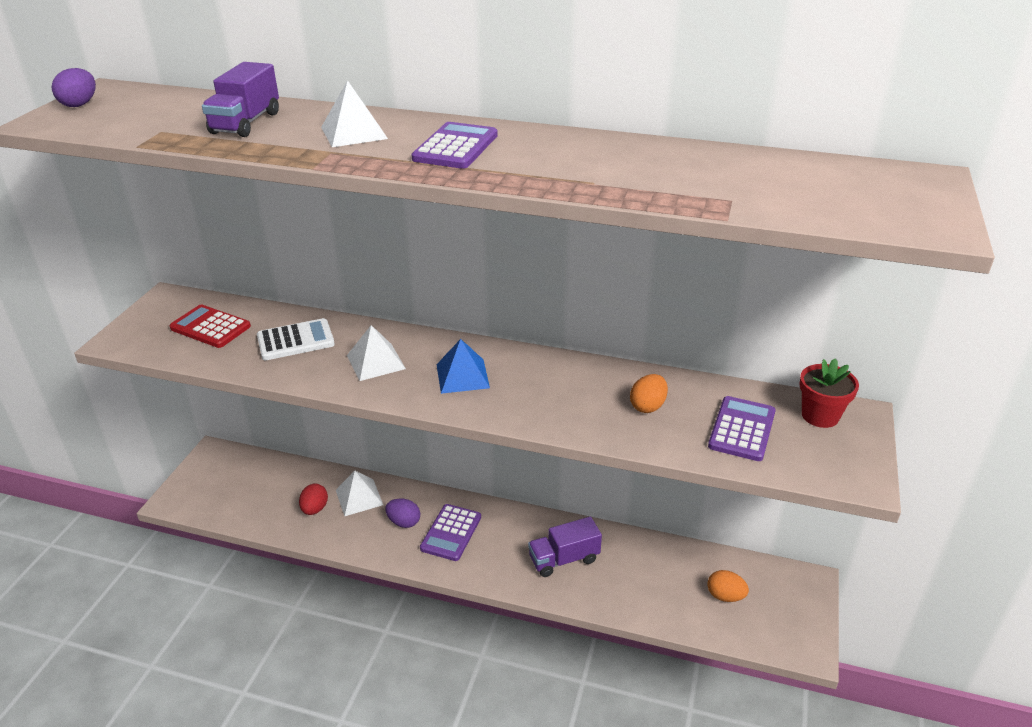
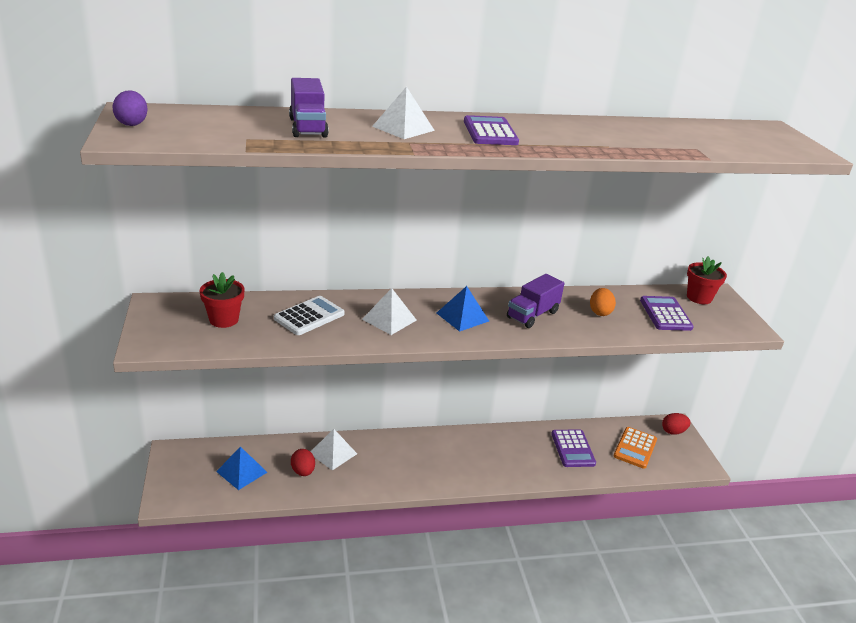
camera: 30 degrees left, 5 degrees down
red calculator [169,305,251,348] -> red flower pot [200,272,245,328]
purple egg [385,499,420,528] -> none
purple calculator [420,504,481,561] -> purple calculator moved to [551,429,596,467]
purple truck [528,517,602,577] -> purple truck moved to [507,274,565,328]
orange egg [707,570,749,602] -> orange calculator [613,427,657,469]
none -> blue pyramid [216,446,267,490]
none -> red egg [662,413,690,435]

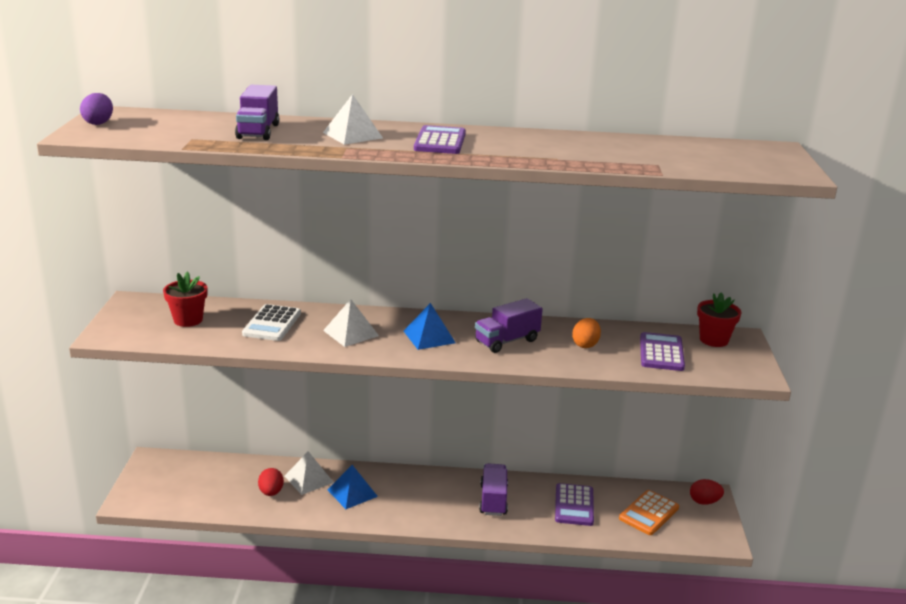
camera: 15 degrees right, 5 degrees down
blue pyramid [216,446,267,490] -> blue pyramid moved to [327,465,378,509]
white calculator [274,296,345,335] -> white calculator turned 135 degrees clockwise [242,304,301,341]
none -> purple truck [479,463,508,516]

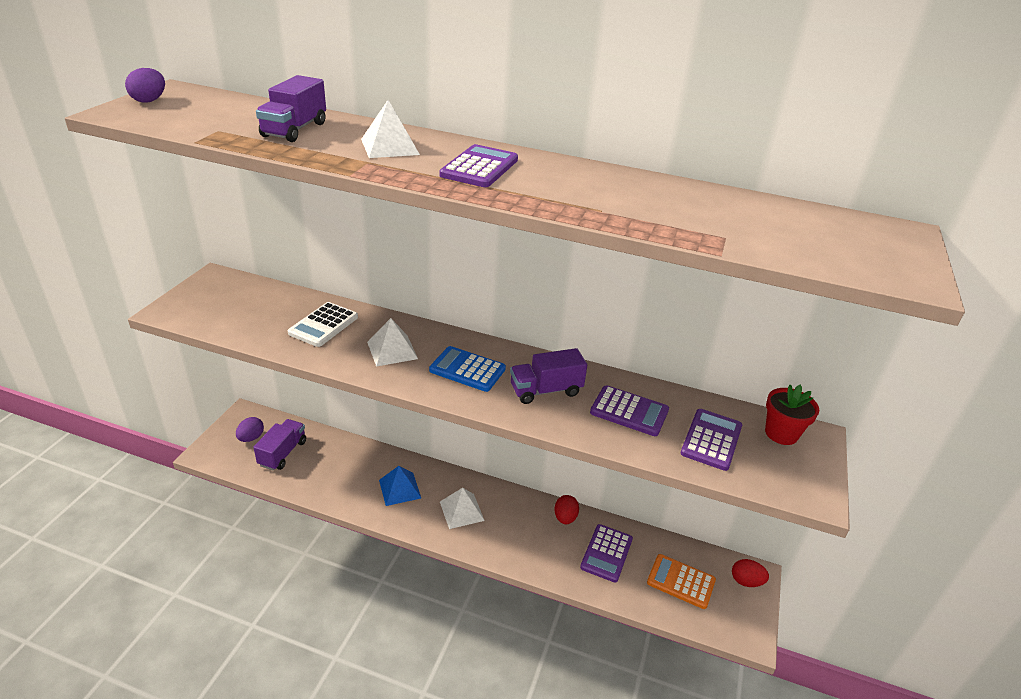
camera: 15 degrees right, 10 degrees up
red flower pot [163,272,207,327] -> none
red egg [258,468,284,496] -> red egg moved to [554,495,579,524]
white pyramid [285,451,334,495] -> white pyramid moved to [440,488,485,529]
blue pyramid [404,303,456,350] -> blue calculator [429,346,506,392]
purple truck [479,463,508,516] -> purple truck moved to [253,419,306,471]
orange egg [572,318,601,348] -> purple calculator [590,385,669,436]
orange calculator [619,490,679,535] -> orange calculator turned 60 degrees clockwise [647,554,716,609]
none -> purple egg [236,417,264,442]

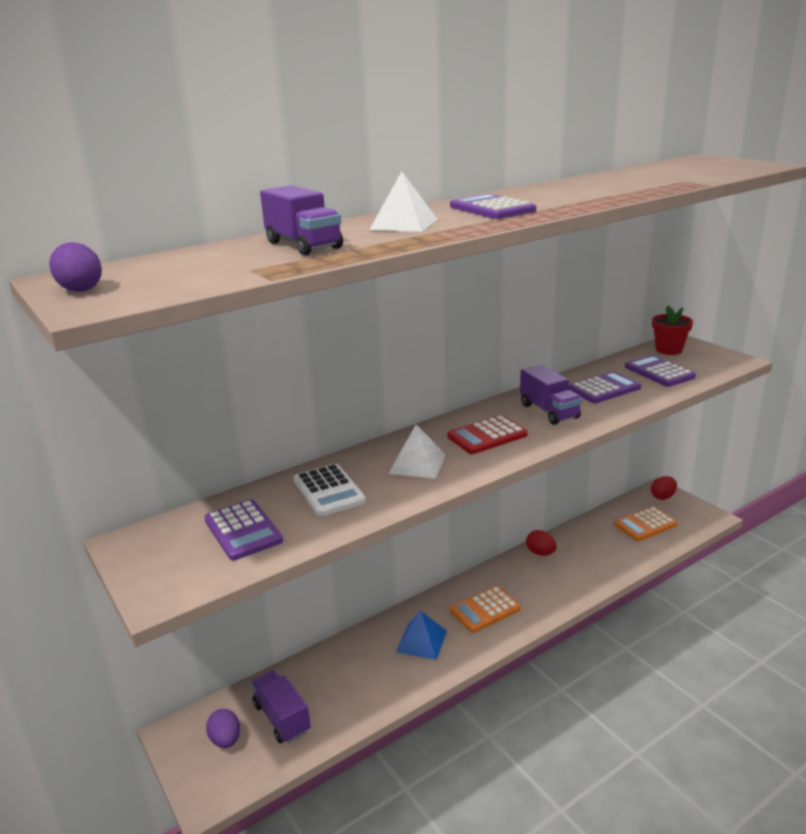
camera: 50 degrees left, 10 degrees down
blue calculator [429,346,506,392] -> red calculator [447,415,528,454]
white pyramid [440,488,485,529] -> orange calculator [450,586,521,633]
purple truck [510,348,587,404] -> purple truck turned 45 degrees counterclockwise [520,364,582,425]
purple calculator [580,524,633,582] -> purple calculator moved to [204,499,283,560]

